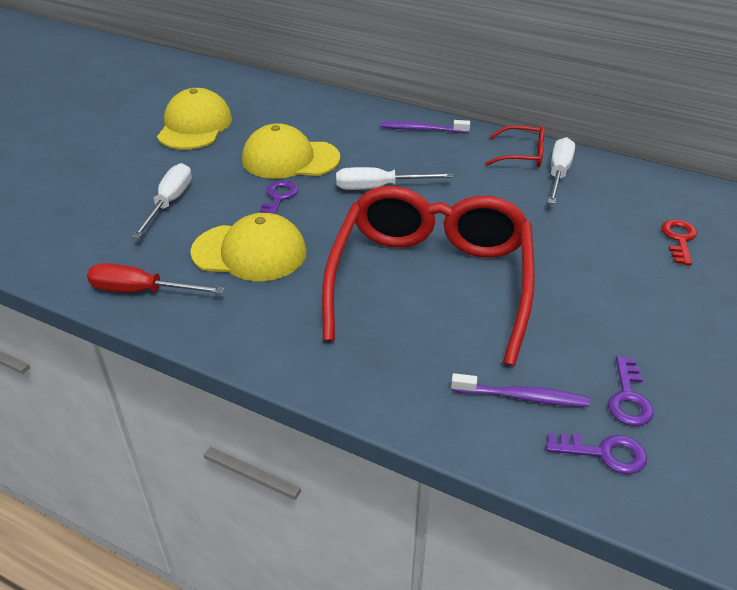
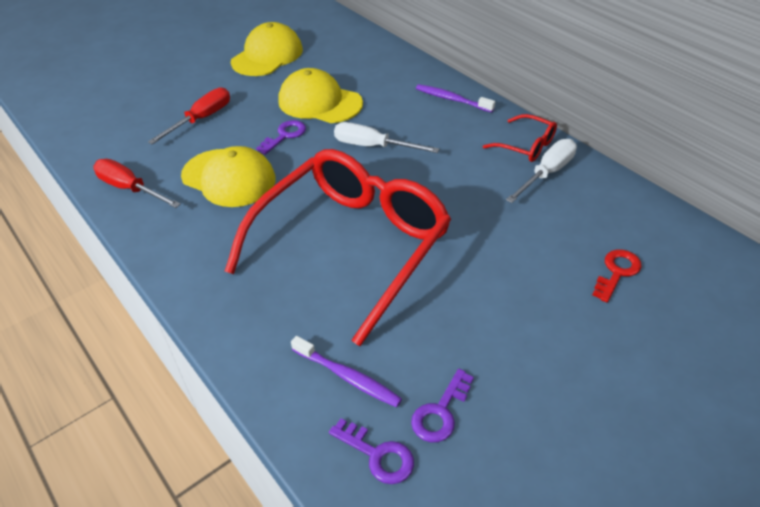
camera: 25 degrees right, 5 degrees up
white screwdriver [132,163,192,238] -> red screwdriver [148,88,230,144]

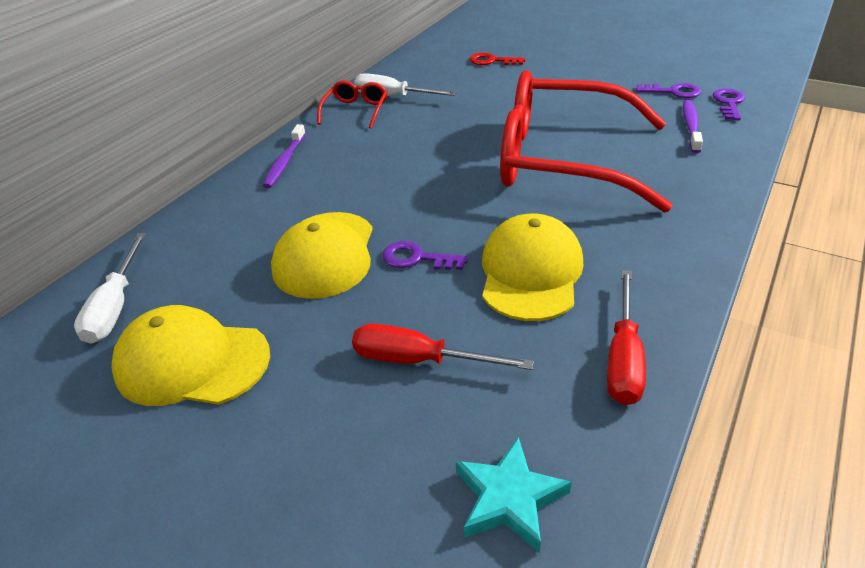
camera: 110 degrees left, 5 degrees down
white screwdriver [334,122,439,153] -> white screwdriver moved to [74,233,146,344]
none -> turquoise star [456,437,572,553]

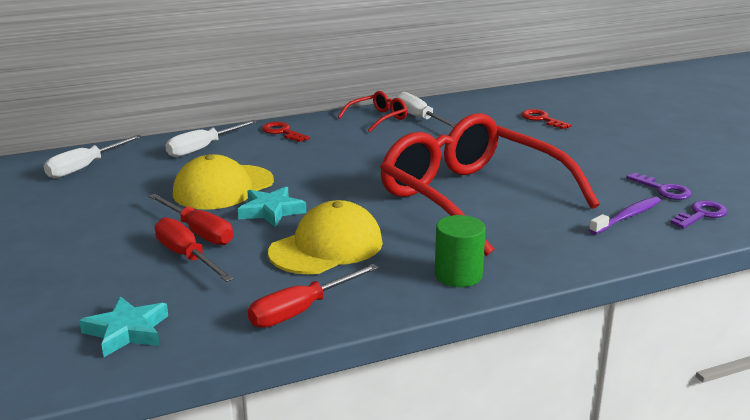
camera: 35 degrees right, 15 degrees down
yellow cap [111,305,270,406] -> none
purple toothbrush [263,124,306,188] -> red key [262,122,309,142]
purple key [382,241,468,270] -> turquoise star [238,187,306,227]
none -> red screwdriver [148,194,233,245]
none -> white screwdriver [165,120,258,157]
none -> green cylinder [435,215,486,287]

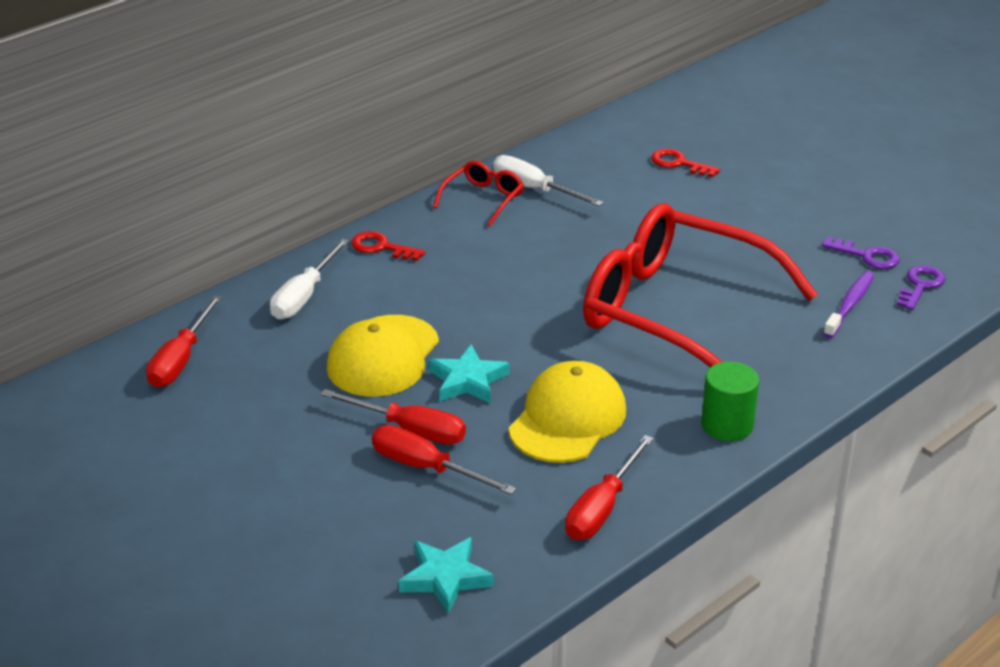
camera: 20 degrees left, 10 degrees up
white screwdriver [44,135,142,179] -> red screwdriver [146,295,222,388]

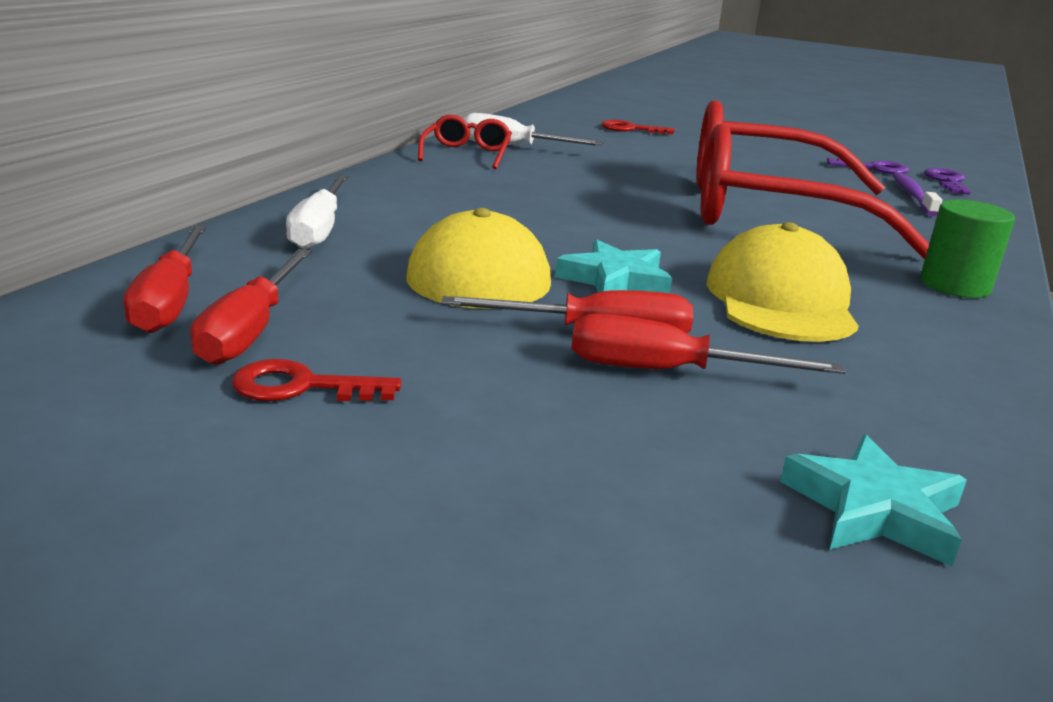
camera: 25 degrees left, 10 degrees down
red key [351,231,425,261] -> red key moved to [232,359,401,401]
red screwdriver [565,435,654,540] -> red screwdriver moved to [190,249,312,365]

